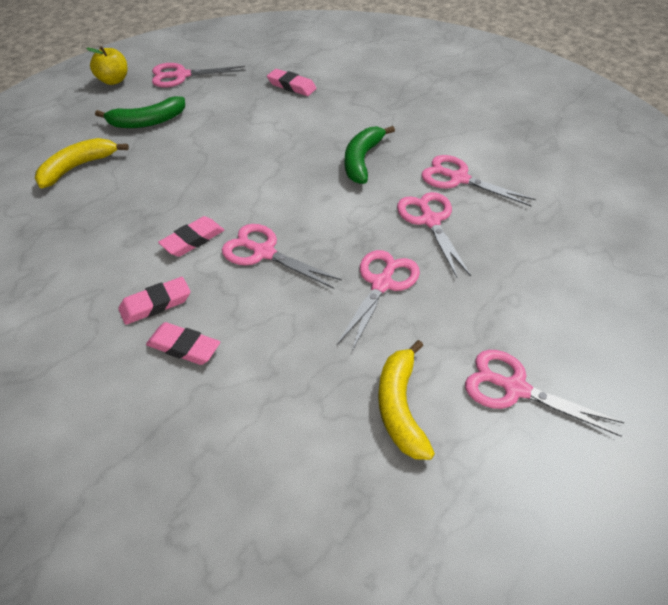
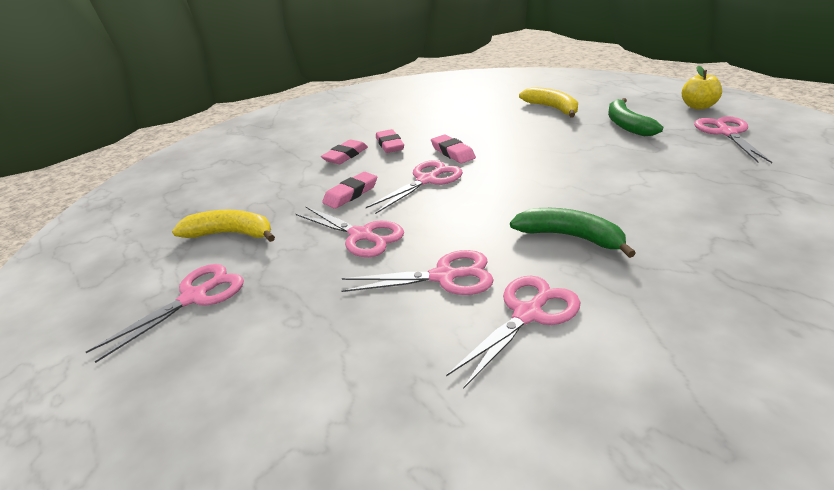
camera: 105 degrees right, 15 degrees down
pink eraser [267,69,317,96] -> pink eraser moved to [322,172,377,209]

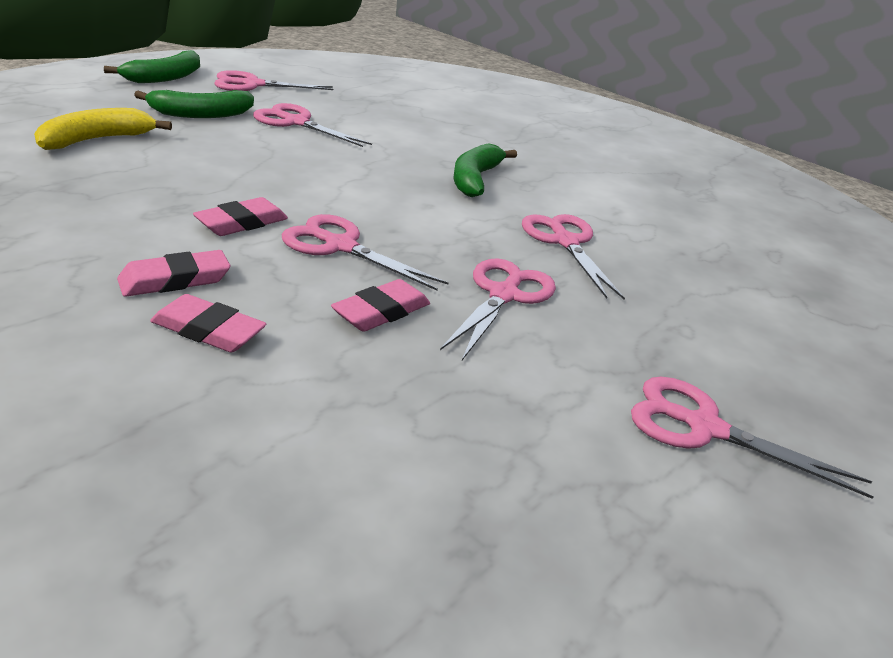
camera: 110 degrees left, 0 degrees up
yellow banana [172,210,275,242] -> none
pink eraser [322,172,377,209] -> pink eraser turned 75 degrees counterclockwise [331,279,430,332]
pink scissors [446,276,581,389] -> pink scissors moved to [253,103,372,147]
yellow apple [682,66,722,109] -> green banana [104,50,200,83]

